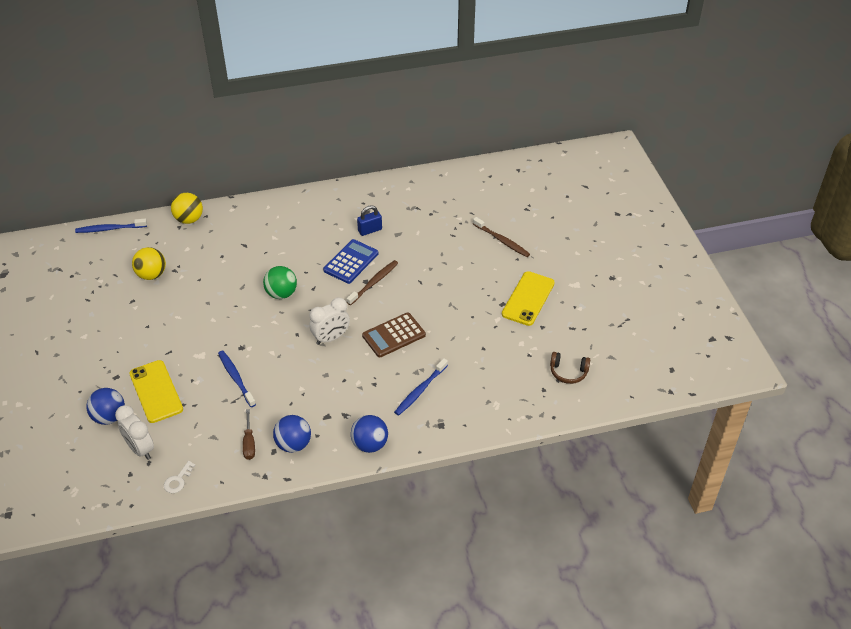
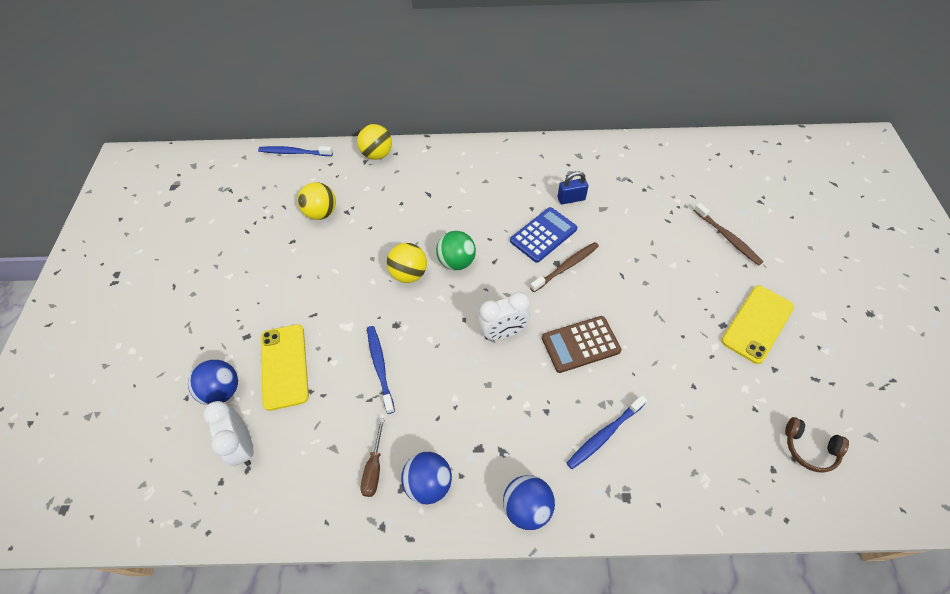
camera: 15 degrees right, 10 degrees up
white key [164,461,196,493] -> none
none -> yellow ball [387,243,427,283]

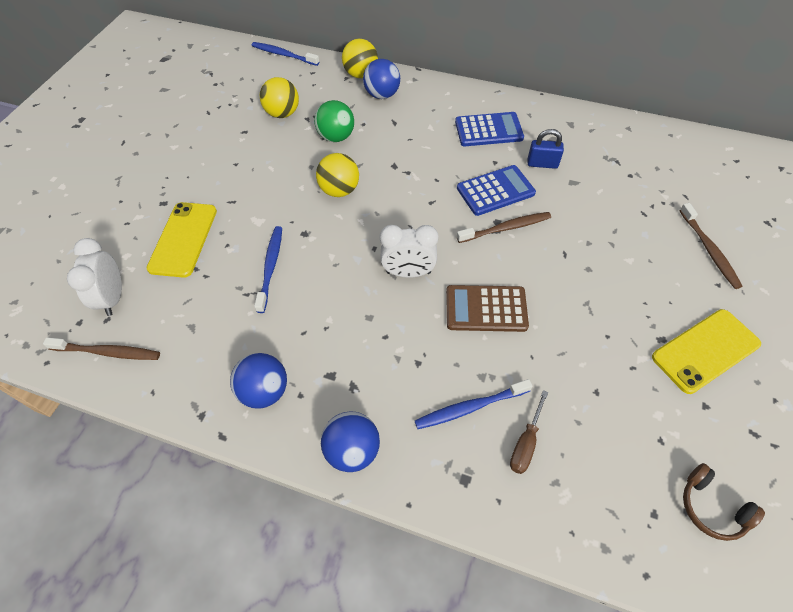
camera: 20 degrees right, 0 degrees up
blue ball [188,360,238,405] -> blue ball moved to [363,59,400,99]
brown screwdriver [361,419,385,497] -> brown screwdriver moved to [510,390,548,474]
green ball [436,231,476,270] -> green ball moved to [314,100,354,142]
none -> brown toothbrush [43,337,160,360]
none -> blue calculator [455,112,524,146]

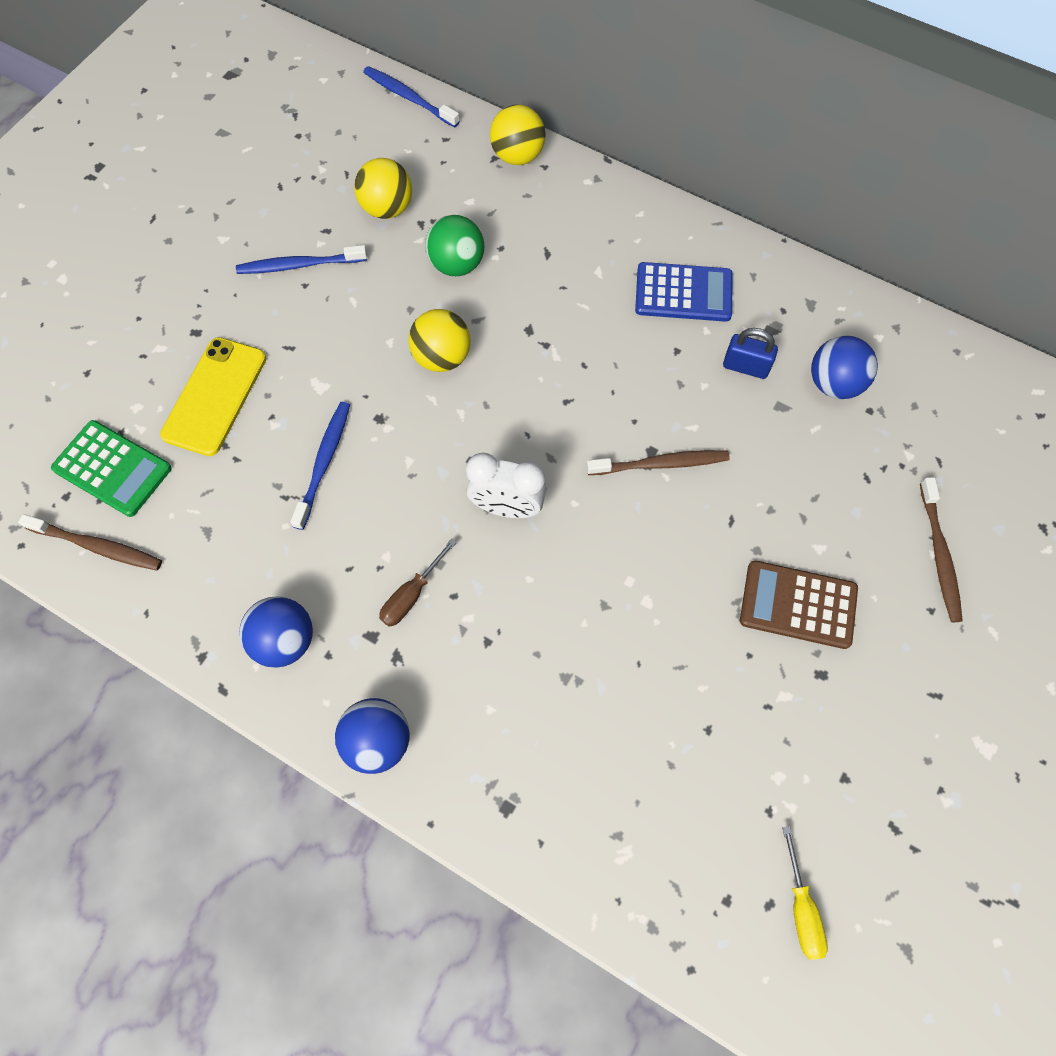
camera: 10 degrees right, 10 degrees up
white clock [67,238,122,316] -> green calculator [51,420,172,517]
blue ball [363,59,400,99] -> blue ball moved to [811,336,878,399]
blue toothbrush [415,379,532,429] -> blue toothbrush moved to [236,245,367,274]
brown calculator [446,285,529,332] -> brown calculator moved to [740,560,858,649]
blue calculator [457,165,536,216] -> none
brown screwdriver [510,390,548,474] -> brown screwdriver moved to [379,538,457,627]
yellow phone [652,309,761,394] -> none
brown headphones [683,463,765,541] -> yellow screwdriver [782,826,828,960]

